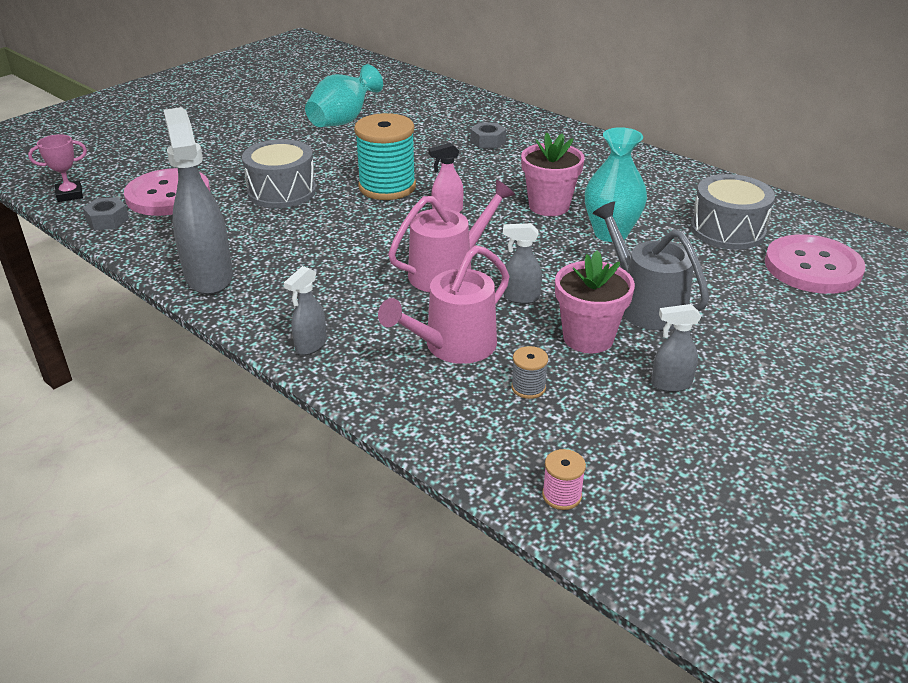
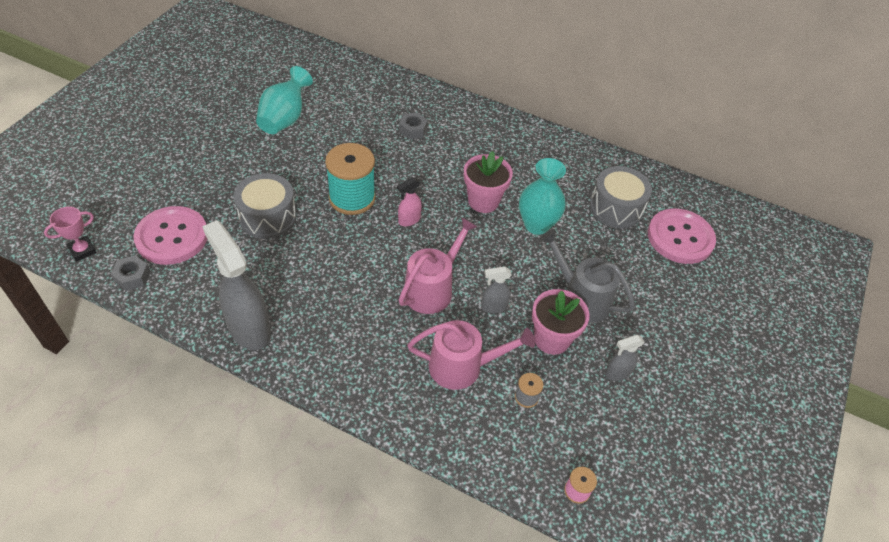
camera: 20 degrees left, 15 degrees up
grey spray bottle [284,266,327,355] -> none
pink watering can [378,245,510,364] -> pink watering can turned 120 degrees counterclockwise [407,320,535,390]

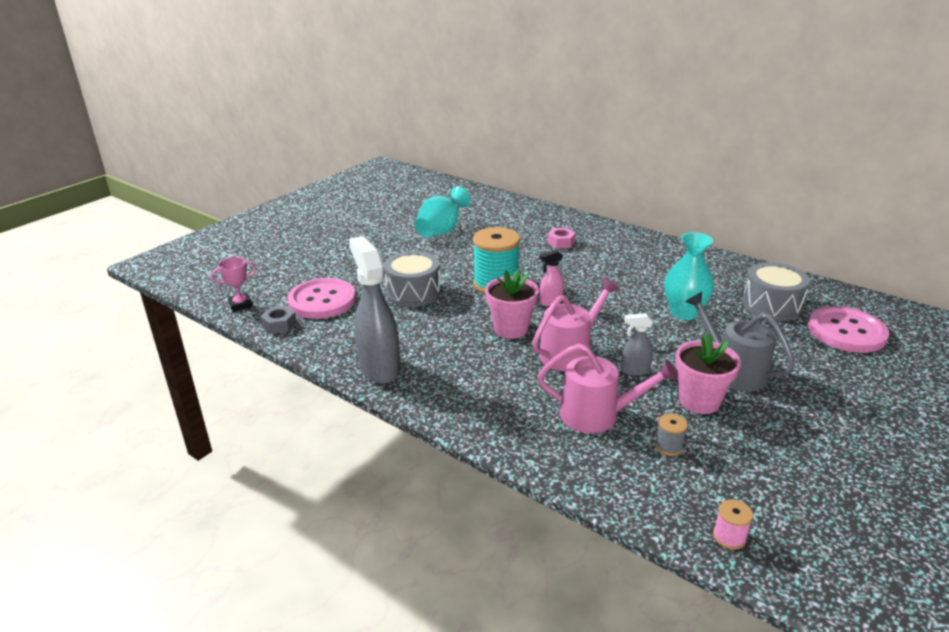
camera: 15 degrees right, 20 degrees down
grey nut [399,113,428,139] -> pink nut [547,228,576,249]
pink flower pot [464,151,513,213] -> pink flower pot moved to [485,269,539,339]
grey spray bottle [605,335,645,381] -> none

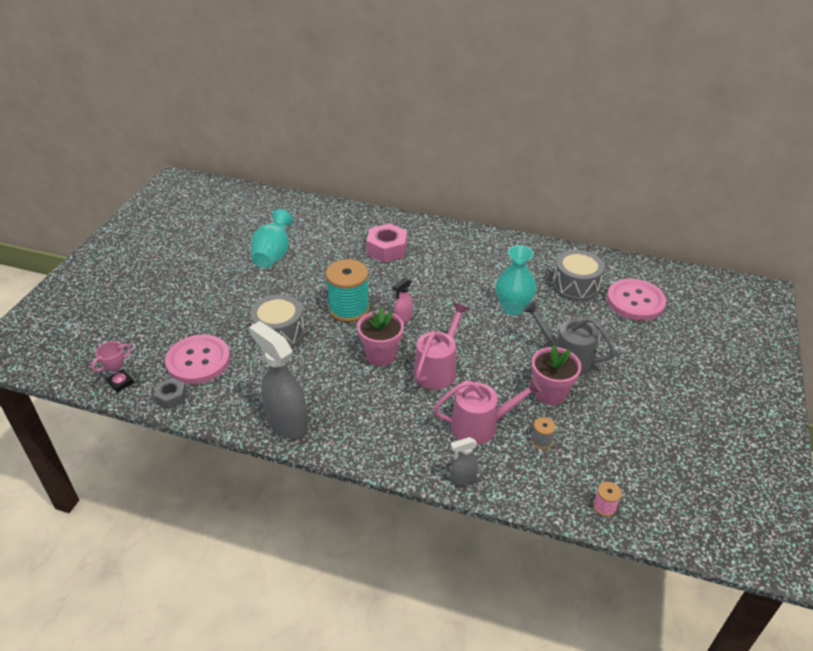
camera: 20 degrees left, 10 degrees up
pink nut [547,228,576,249] -> pink nut [366,223,407,263], size x1.72
grey spray bottle [621,313,653,376] -> grey spray bottle moved to [450,437,478,486]

